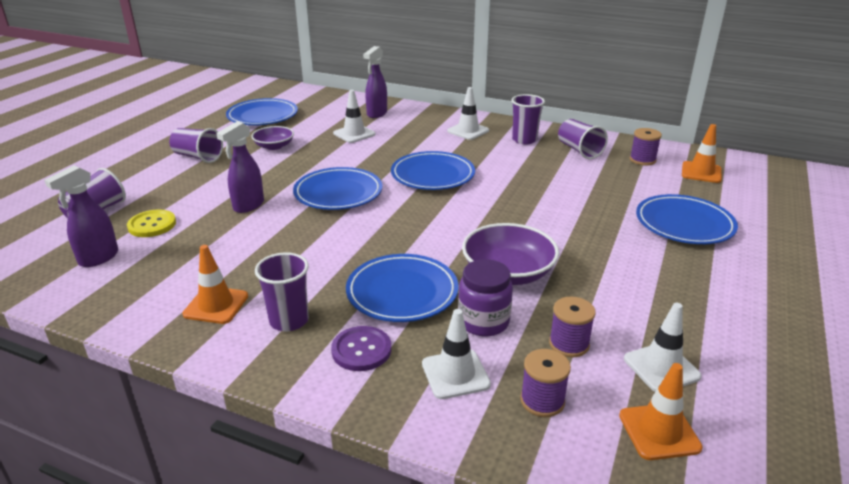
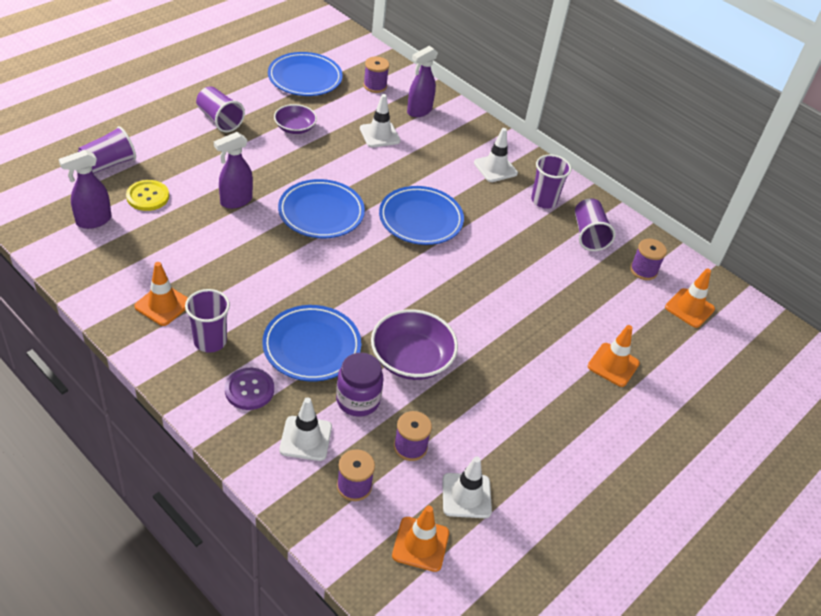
camera: 15 degrees right, 15 degrees up
blue plate [636,194,738,244] -> orange traffic cone [588,325,640,387]
none -> purple spool [363,56,389,93]

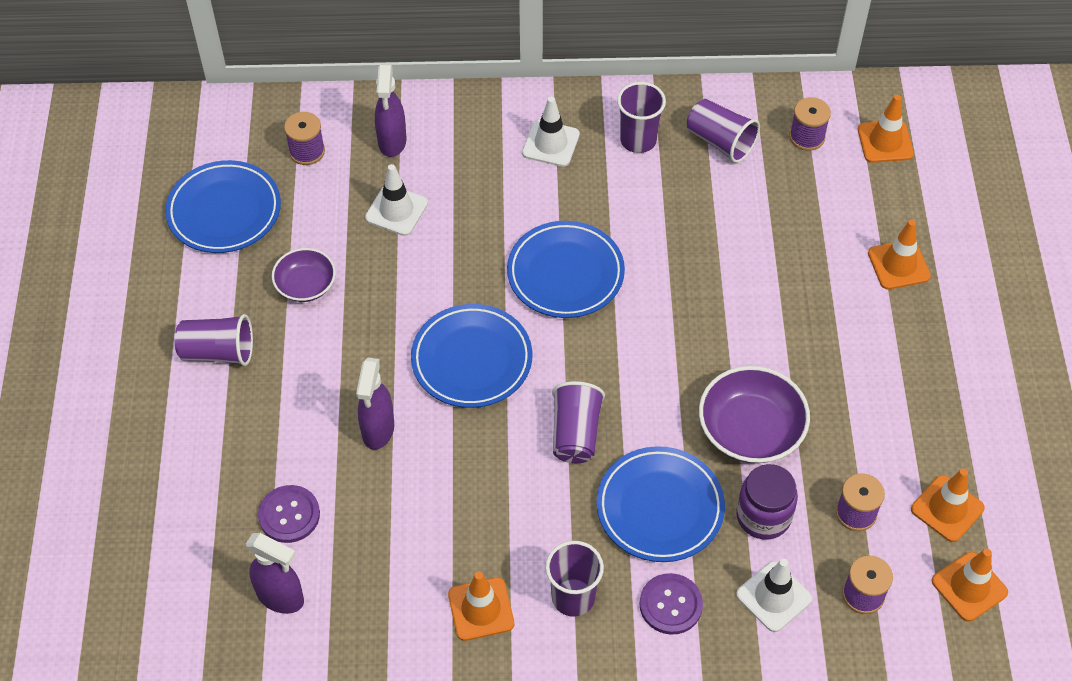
camera: 40 degrees left, 10 degrees up
purple spray bottle [59,150,112,229] -> purple spray bottle turned 75 degrees counterclockwise [246,533,304,614]
purple cup [78,126,136,174] -> purple cup moved to [552,381,605,463]
yellow button [126,180,169,211] -> purple button [258,485,320,543]
white traffic cone [442,456,492,518] -> orange traffic cone [911,468,985,542]

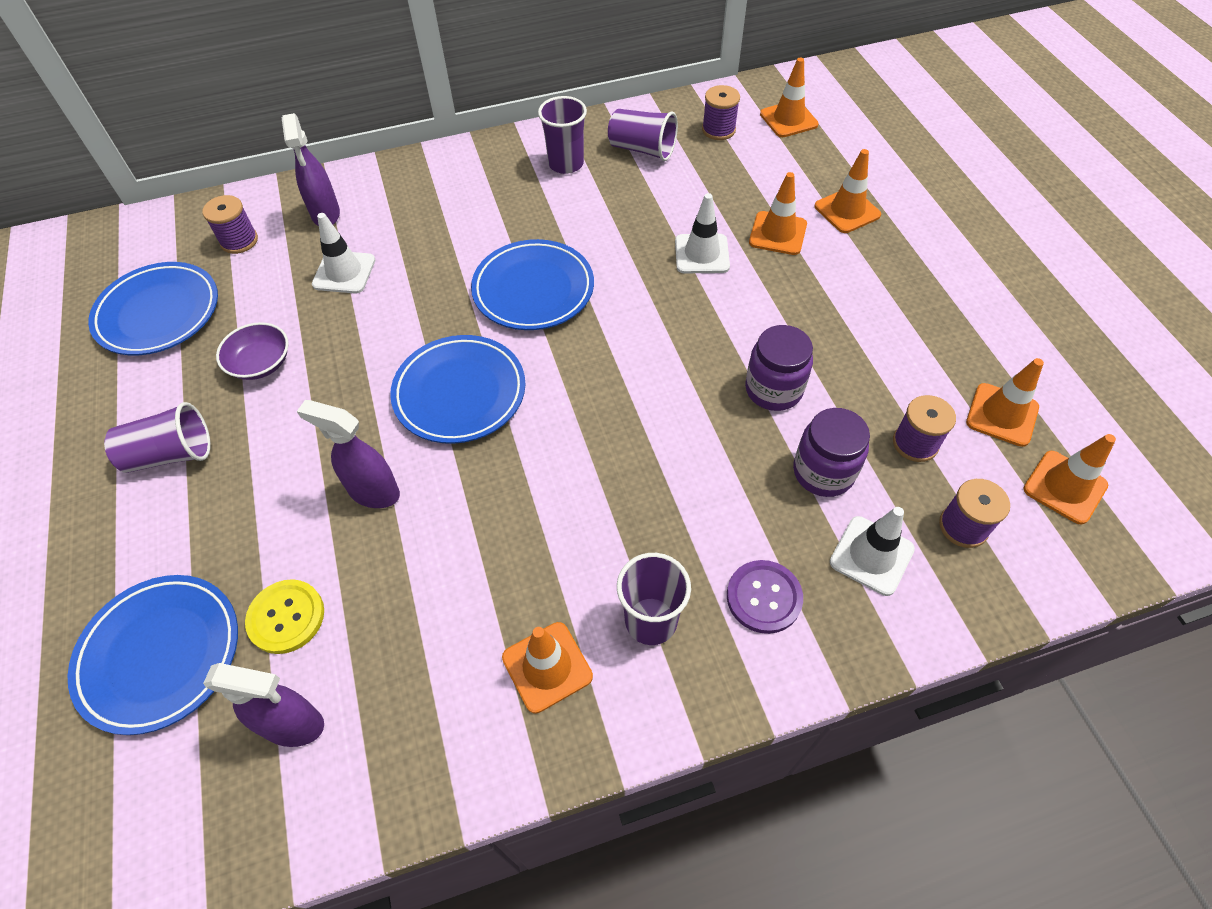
camera: 15 degrees left, 0 degrees up
purple button [258,485,320,543] -> yellow button [245,579,324,654]
purple spray bottle [356,358,394,450] -> purple spray bottle turned 120 degrees clockwise [297,400,400,508]
white traffic cone [522,97,580,167] -> white traffic cone moved to [675,193,730,273]
purple cup [552,381,605,463] -> none
blue plate [596,446,725,562] -> blue plate moved to [68,575,238,735]
purple bowl [699,366,810,463] -> purple jar [745,325,813,411]
none -> orange traffic cone [749,172,807,255]

